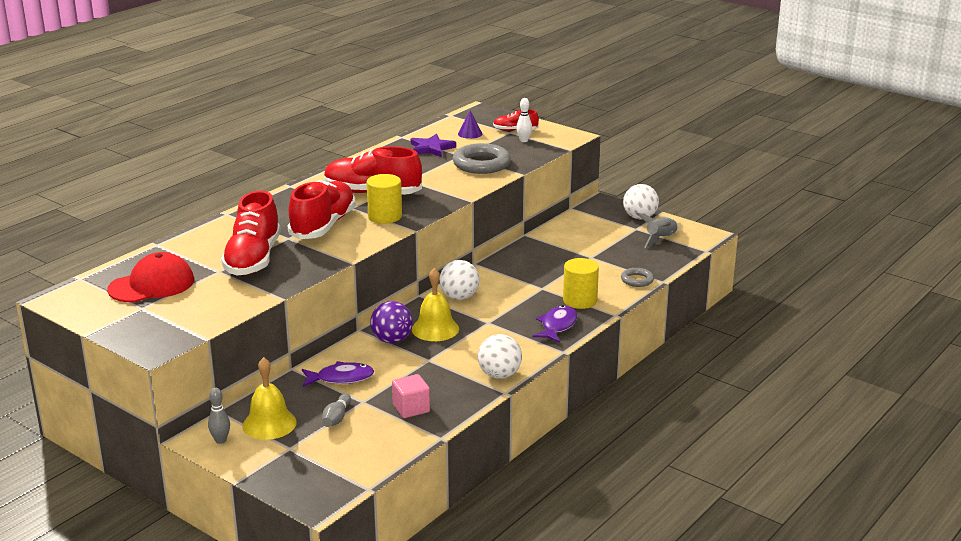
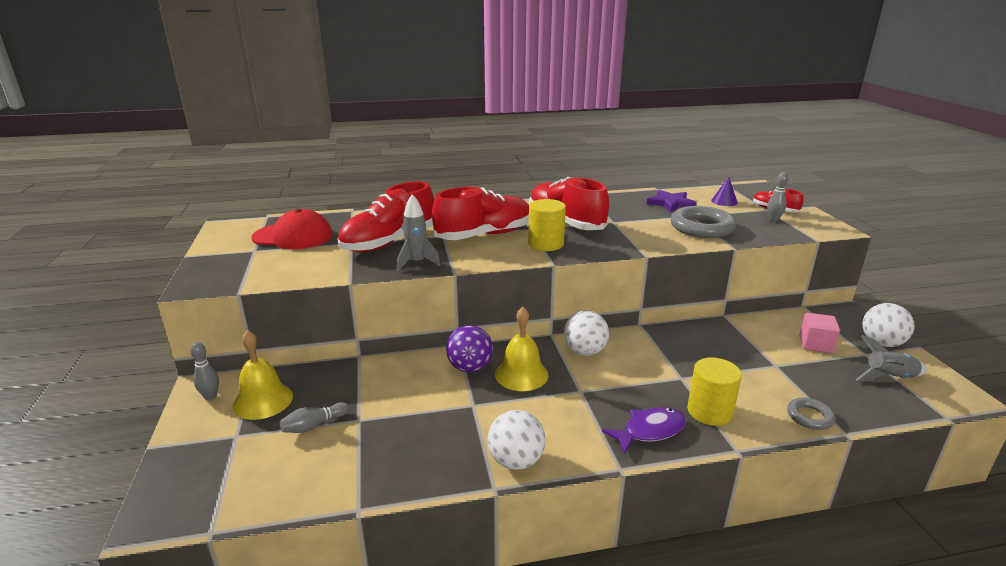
camera: 40 degrees right, 0 degrees up
purple fish [302,361,374,387] -> none
pink cube [392,374,430,418] -> pink cube moved to [799,313,840,353]
white bowling pin [516,98,532,142] -> grey bowling pin [767,172,789,222]
none -> grey rocket [397,194,441,271]

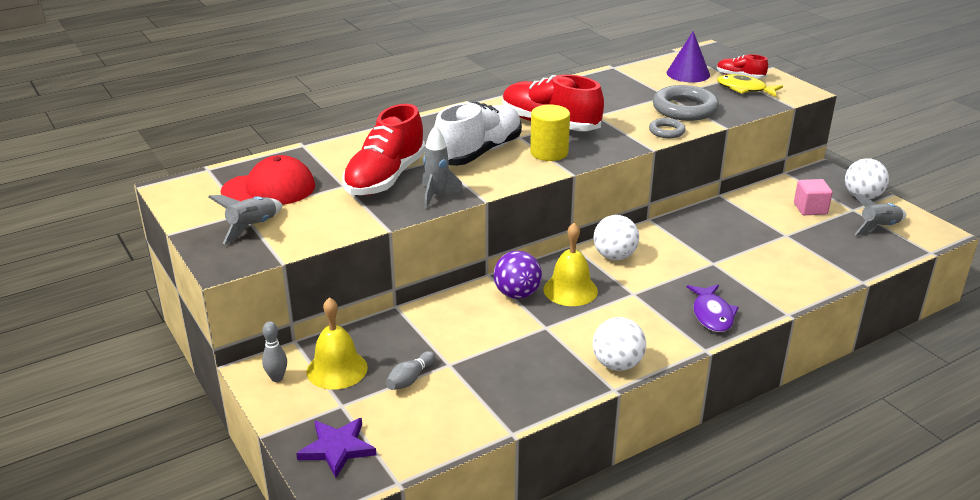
camera: 20 degrees left, 5 degrees up
red shoe [432,187,529,240] -> white shoe [434,102,522,166]
purple fish [602,407,686,455] -> purple fish turned 135 degrees clockwise [687,284,739,332]
purple star [647,190,697,212] -> purple star moved to [296,418,376,478]
yellow cylinder [687,357,742,426] -> none
purple cone [711,177,738,206] -> purple cone [667,31,710,82], size x1.60
grey bowling pin [767,172,789,222] -> yellow fish [717,74,783,97]
grey ring [787,398,836,430] -> grey ring moved to [649,118,686,138]
none -> grey rocket [208,195,283,244]

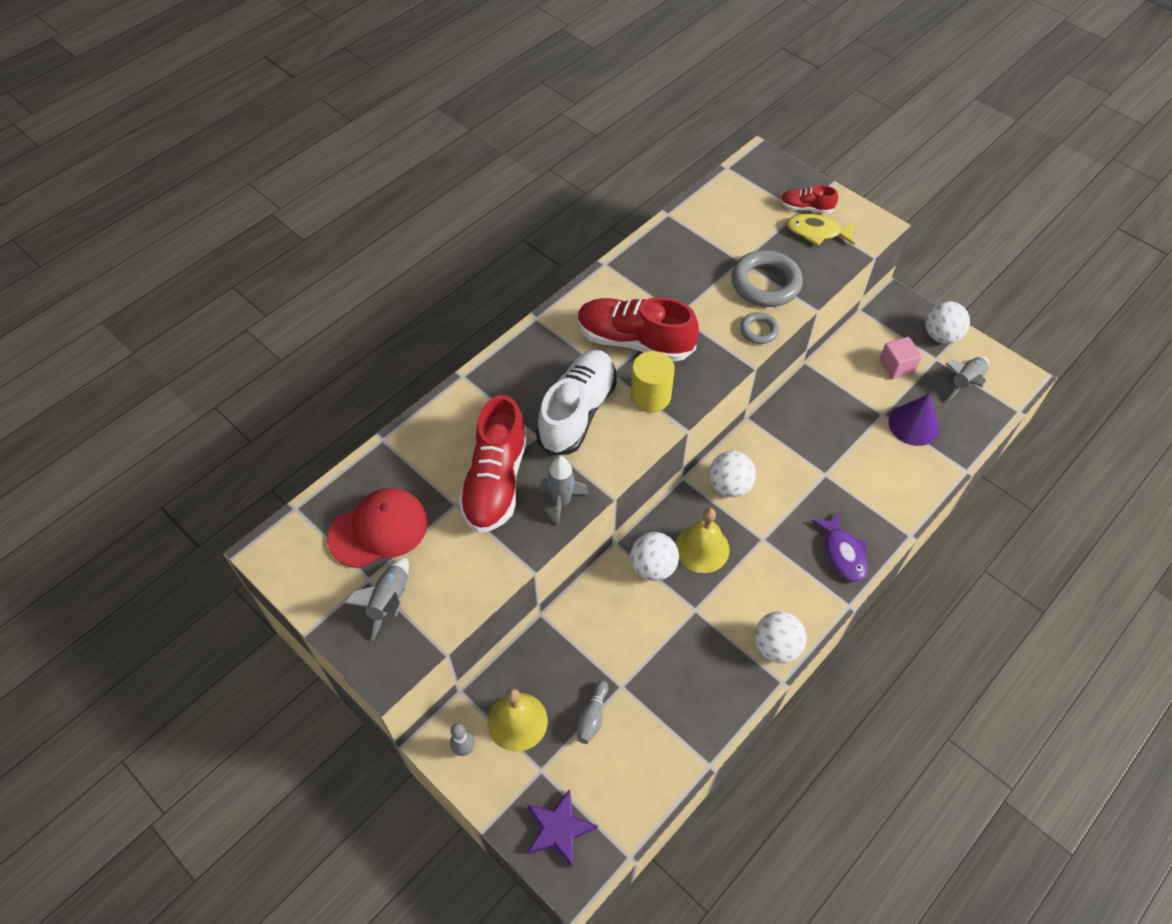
camera: 15 degrees left, 25 degrees up
purple ball [494,251,542,299] -> white ball [630,532,679,581]
purple cone [667,31,710,82] -> purple cone moved to [889,394,939,446]

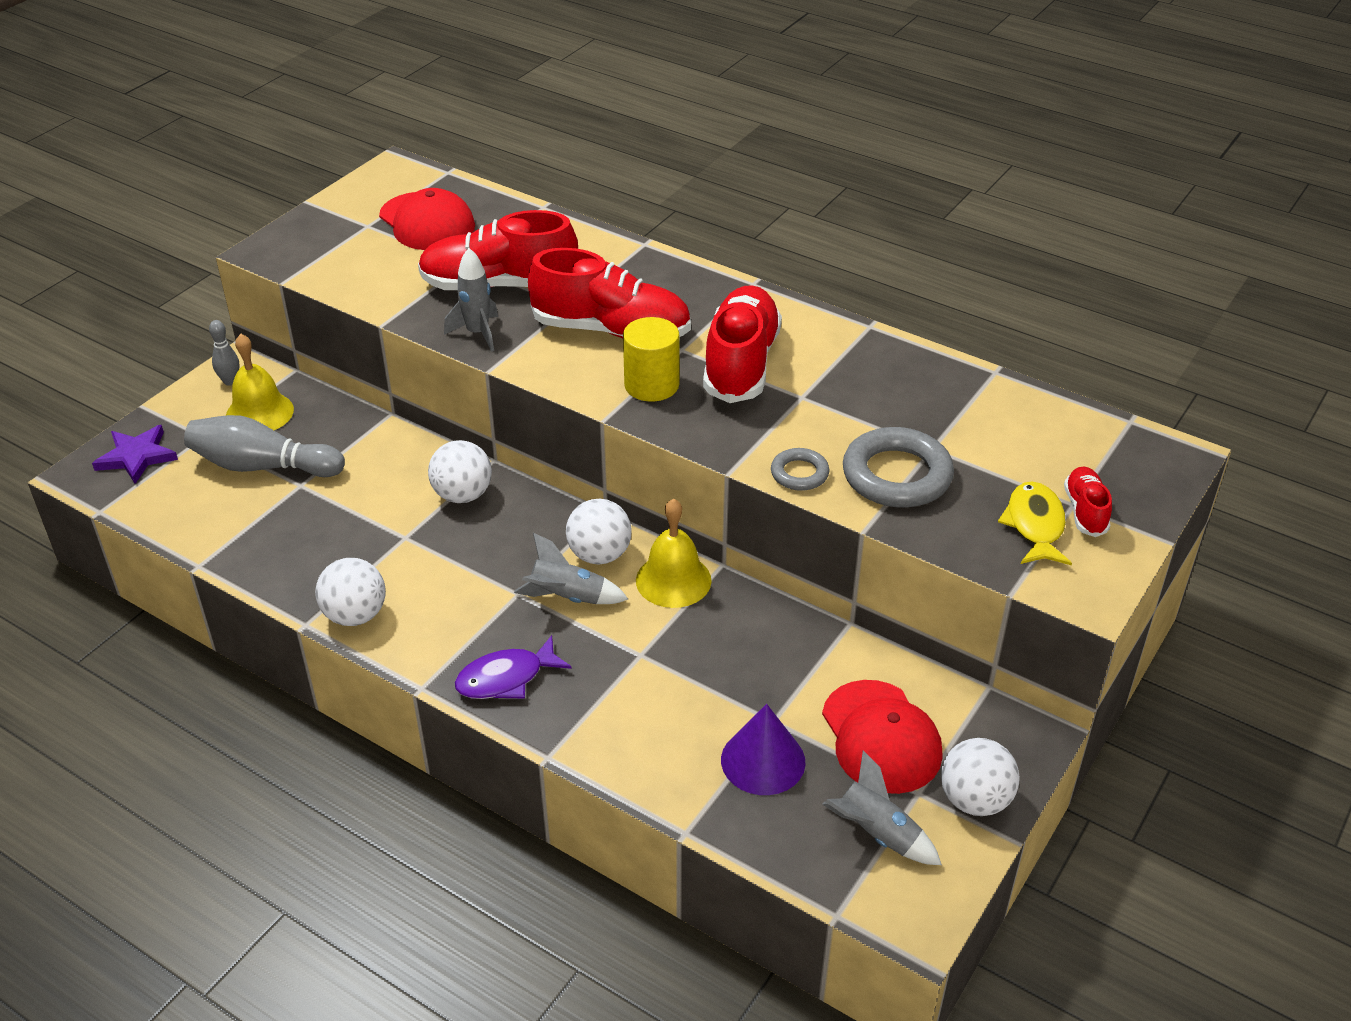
camera: 80 degrees right, 15 degrees down
grey rocket [345,557,409,640] -> grey rocket moved to [514,533,628,604]
white shoe [536,350,617,456] -> red shoe [528,248,691,338]
grey bowling pin [577,680,608,744] -> grey bowling pin [184,415,345,477], size x2.00
yellow bell [675,508,730,573] -> yellow bell moved to [636,499,712,608]
pink cube [879,337,922,379] -> red cap [822,680,943,794]

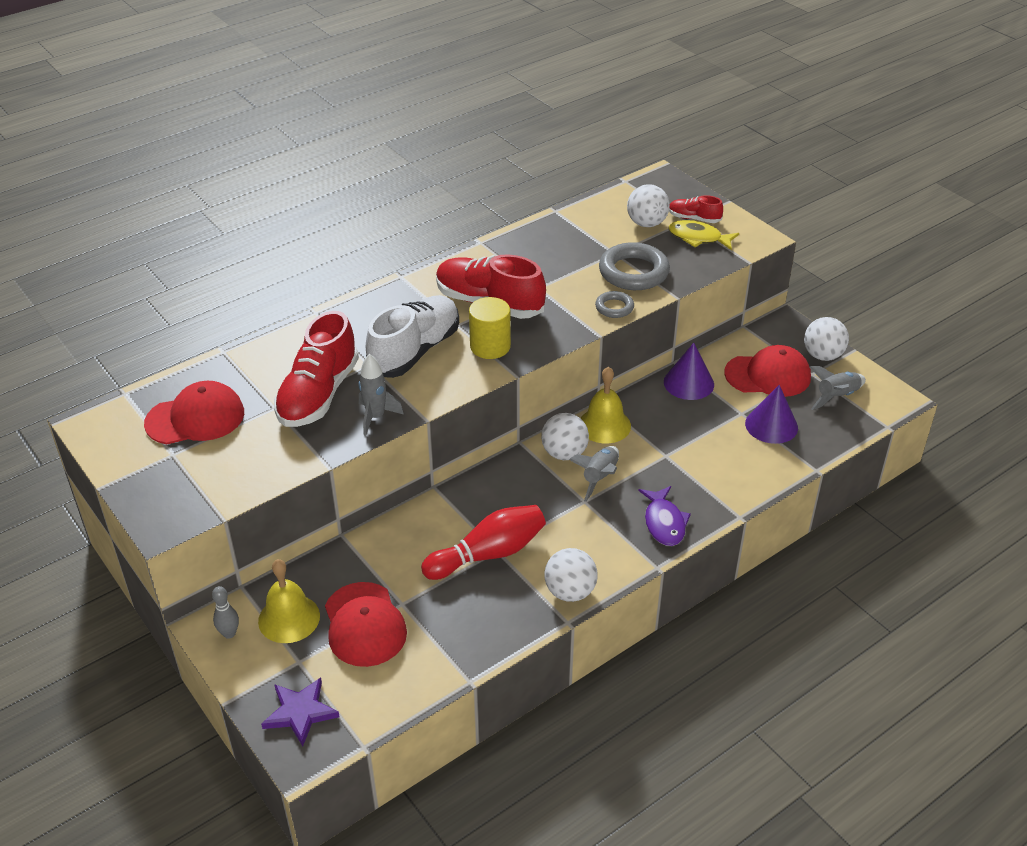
camera: 70 degrees left, 0 degrees up
grey bowling pin [184,415,345,477] -> red cap [325,582,407,667]
white ball [428,440,492,503] -> white ball moved to [627,184,670,227]
red shoe [528,248,691,338] -> white shoe [366,295,459,378]
none -> red bowling pin [421,505,546,580]
none -> purple cone [664,343,714,400]

